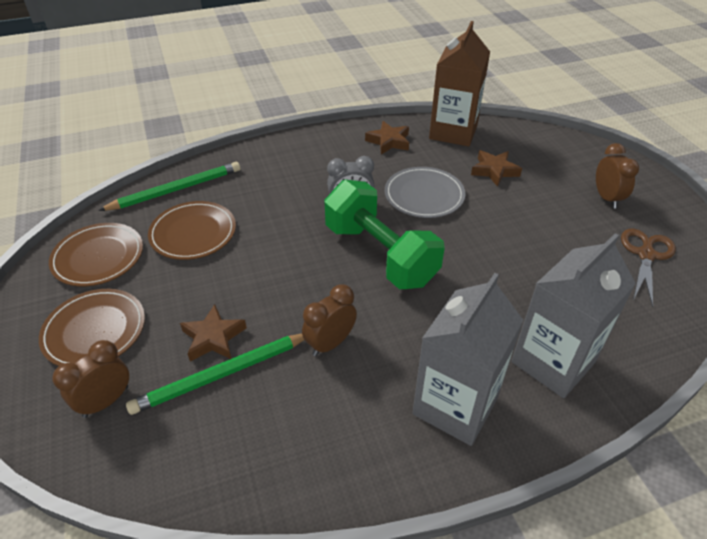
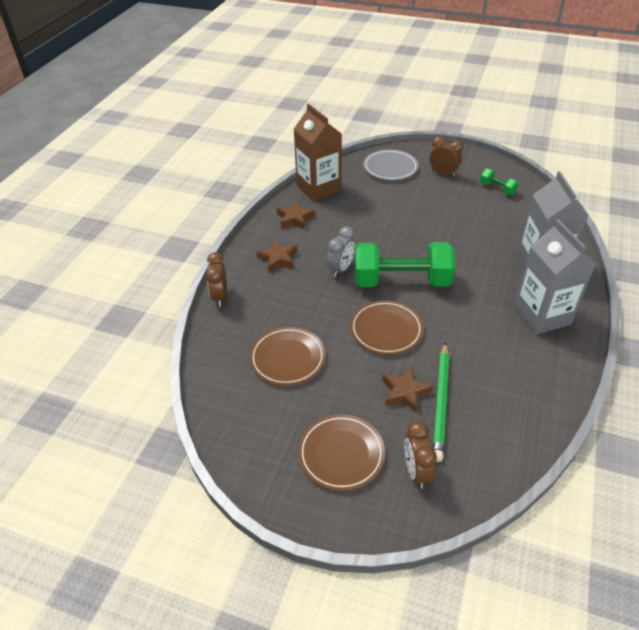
camera: 50 degrees left, 0 degrees up
brown plate [49,223,143,286] -> brown plate moved to [350,300,424,355]
green pencil [98,162,240,211] -> none
brown clock [302,284,357,356] -> brown clock moved to [206,252,227,307]
grey plate [385,167,465,218] -> grey plate moved to [363,149,418,180]
brown star [471,150,522,187] -> brown star moved to [256,240,297,273]
brown scissors [621,229,676,307] -> green dumbbell [480,168,519,195]

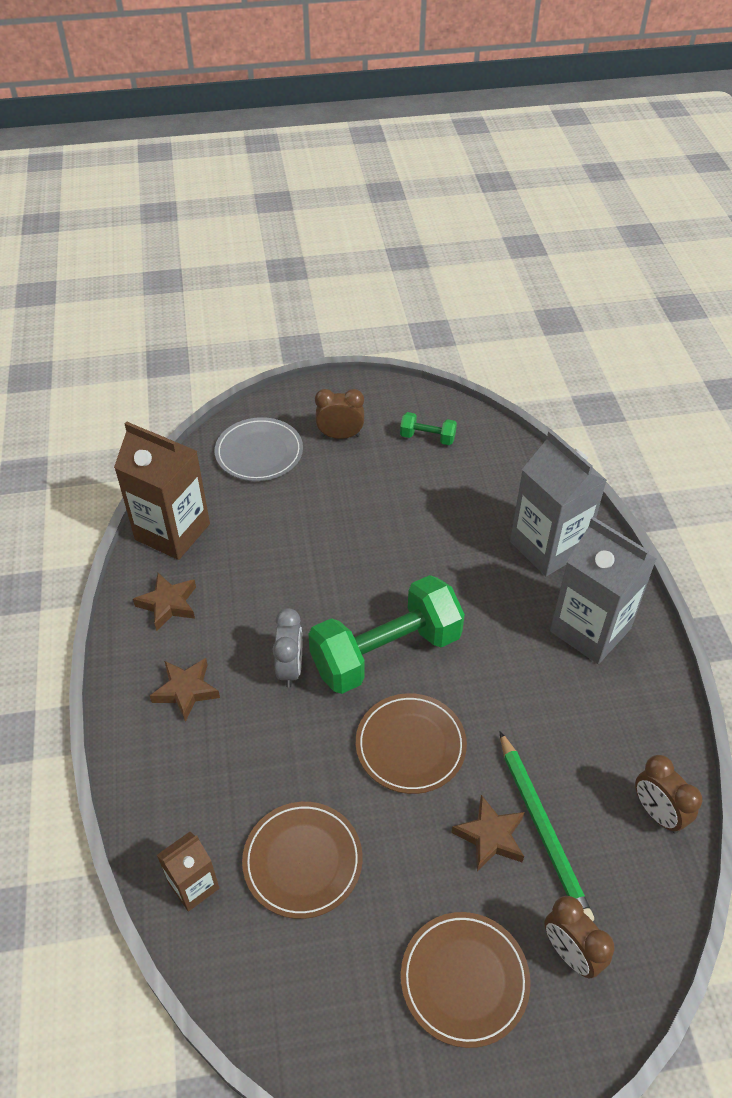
camera: 30 degrees left, 5 degrees up
brown clock [206,252,227,307] -> brown clock moved to [635,755,702,834]
none -> brown carton [157,832,219,912]

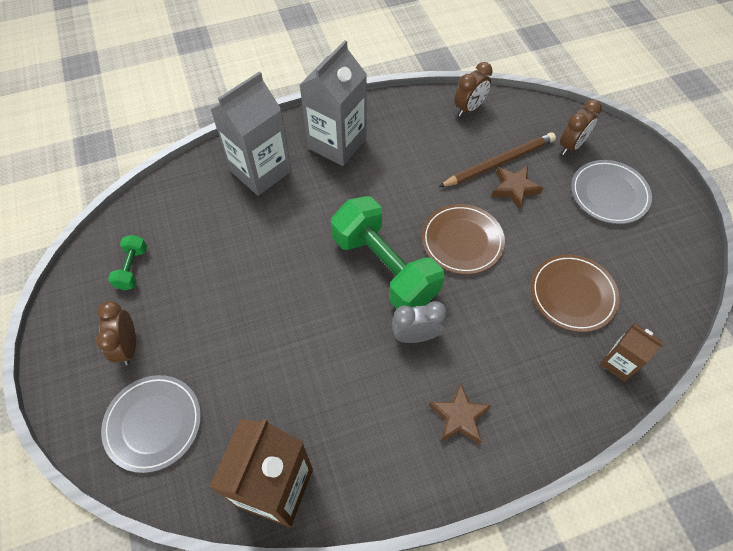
camera: 100 degrees left, 10 degrees up
brown star [133,573,196,631] -> none
brown plate [401,912,531,1048] -> grey plate [571,160,652,224]
green pencil [500,732,594,921] -> brown pencil [439,132,556,187]

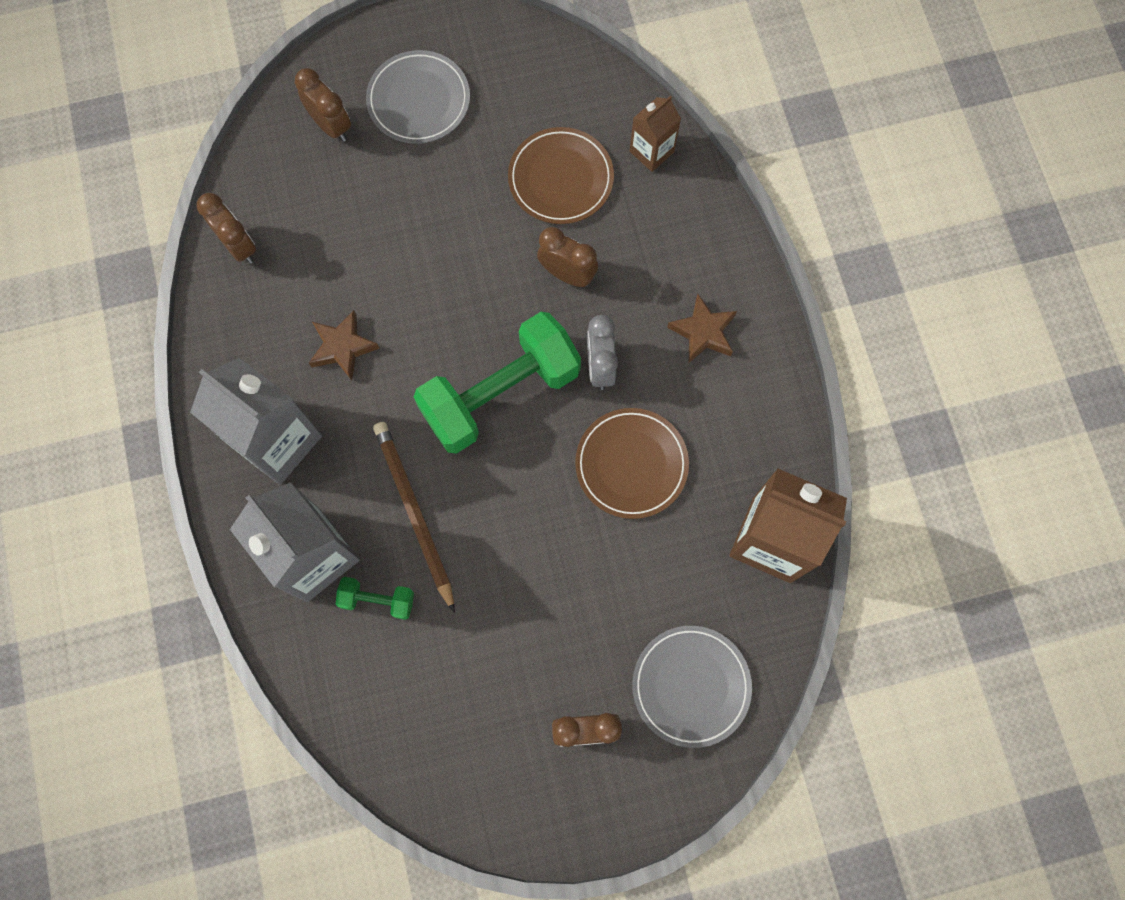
camera: 85 degrees left, 15 degrees up
green dumbbell [108,235,147,290] -> green dumbbell moved to [336,577,414,620]
brown plate [422,204,505,274] -> brown plate moved to [575,408,689,519]
brown pencil [439,132,556,187] -> brown pencil moved to [373,422,455,613]
brown star [492,166,543,210] -> brown star moved to [309,311,380,381]
none -> brown clock [537,227,598,287]

